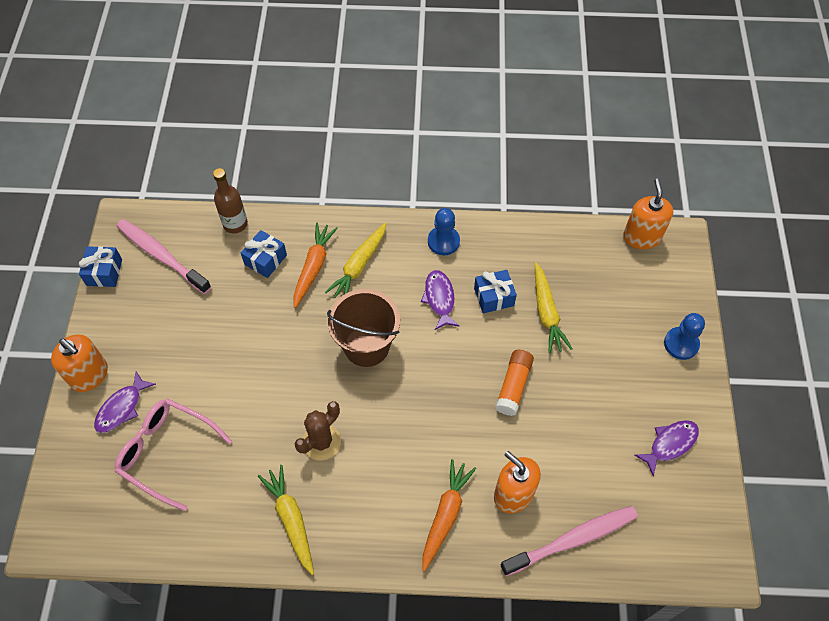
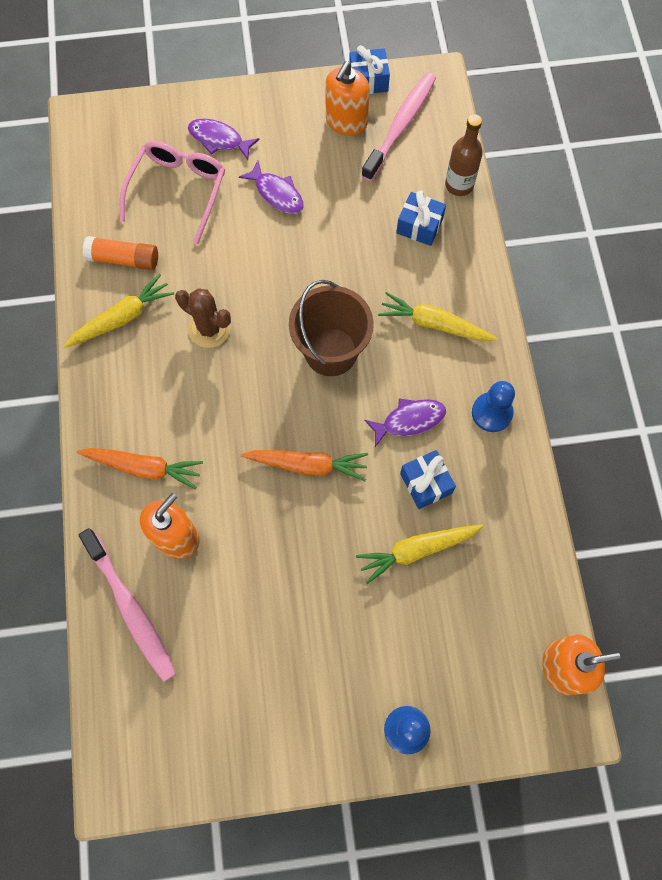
camera: 80 degrees right, 10 degrees up
orange soap dispenser [51,335,108,392] -> orange soap dispenser moved to [325,61,370,136]
orange carrot [293,223,338,308] -> orange carrot moved to [241,450,368,481]
orange glue stick [495,350,534,416] -> orange glue stick moved to [83,236,158,270]
purple fish [634,420,699,476] -> purple fish moved to [239,161,304,214]

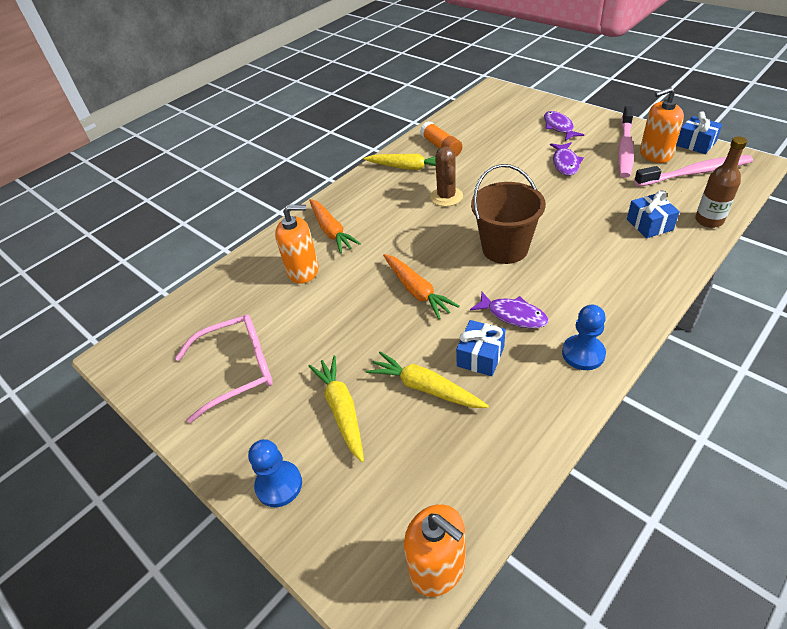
camera: 55 degrees right, 25 degrees down
pink toothbrush [79,528,176,682] -> pink toothbrush moved to [618,106,634,178]
pink glasses [120,141,225,244] -> pink glasses moved to [175,314,273,423]
yellow carrot [378,292,497,341] -> yellow carrot moved to [308,356,364,462]

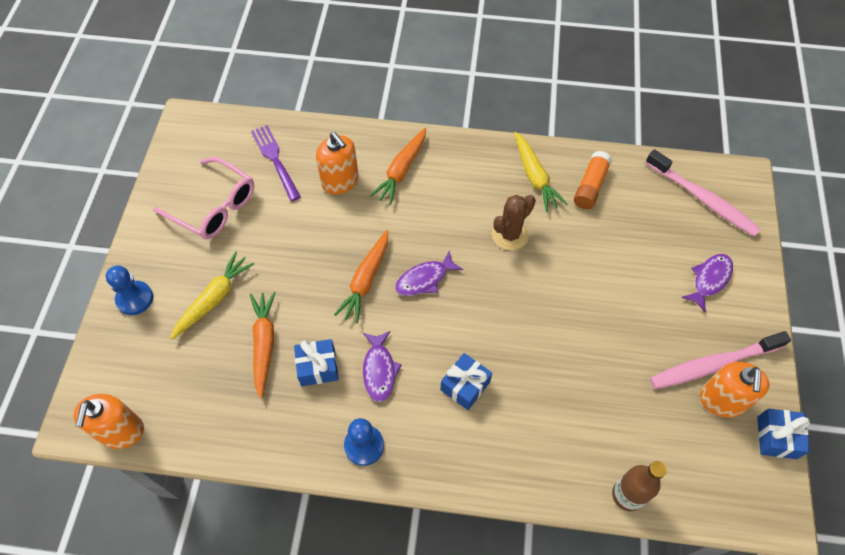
camera: 50 degrees right, 15 degrees up
yellow carrot [366,352,489,408] -> orange carrot [250,292,276,398]
brown bucket [471,164,546,264] -> none
purple fish [550,142,584,176] -> purple fish moved to [395,251,463,296]
blue gift [627,190,680,238] -> blue gift moved to [440,353,492,410]
pink toothbrush [634,155,753,187] -> pink toothbrush moved to [646,149,761,237]
orange soap dispenser [640,87,684,163] -> orange soap dispenser turned 120 degrees counterclockwise [700,362,769,418]
none -> purple fork [251,125,301,201]

